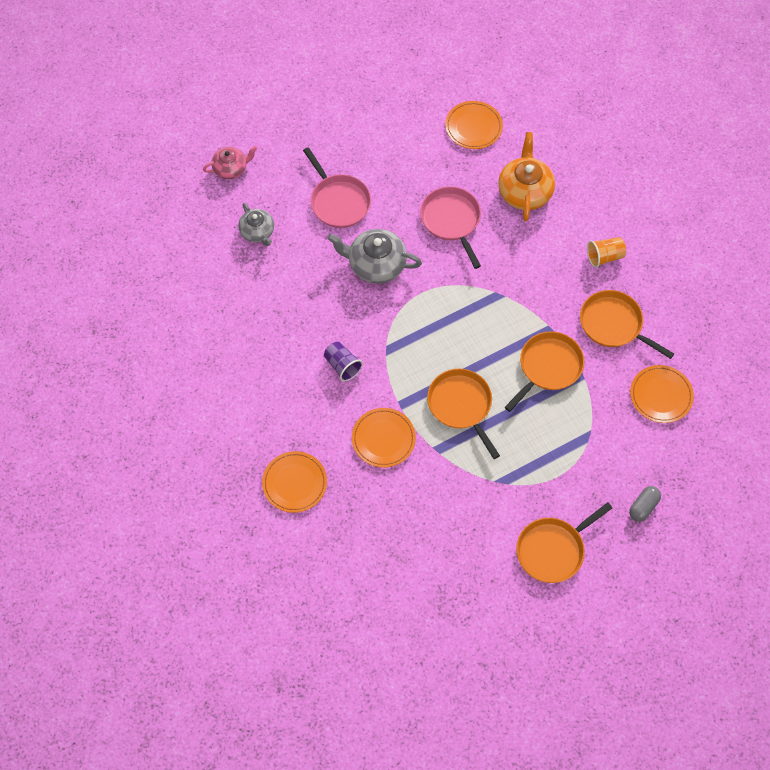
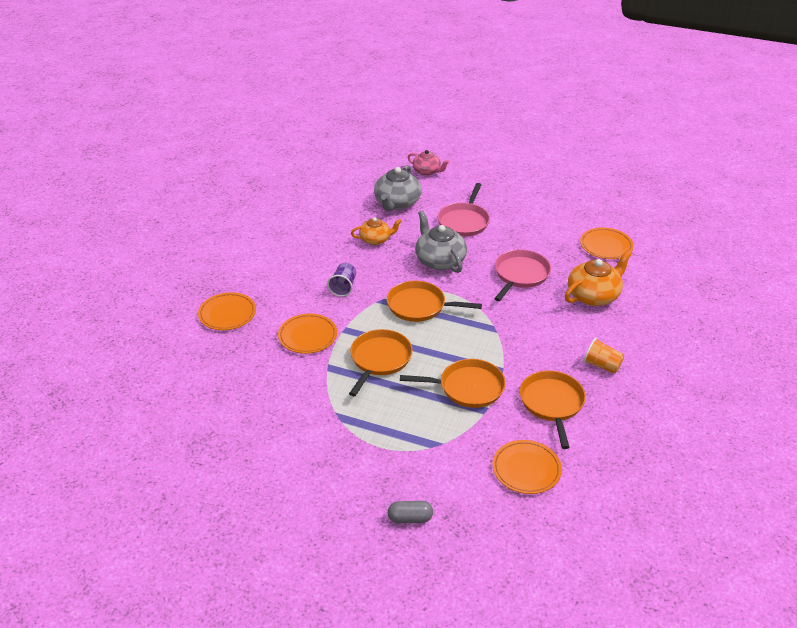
camera: 50 degrees right, 25 degrees down
grey teapot [238,203,274,246] -> grey teapot [374,165,421,211], size x1.60
orange pan [516,502,612,583] -> orange pan moved to [387,281,482,322]
none -> orange teapot [351,217,402,245]

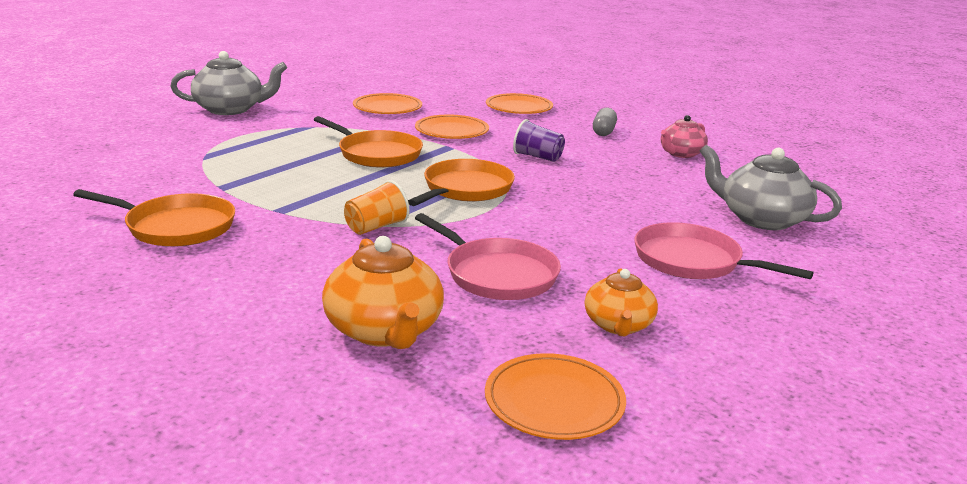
camera: 105 degrees right, 15 degrees down
orange teapot [351,217,402,245] -> orange teapot moved to [585,268,658,336]
grey capsule [388,501,433,523] -> grey capsule moved to [593,108,617,136]
orange pan [400,359,506,408] -> none
pink teapot [408,150,449,176] -> pink teapot moved to [661,115,708,158]
grey teapot [415,211,467,273] -> grey teapot moved to [170,51,287,115]
orange plate [492,440,562,494] -> orange plate moved to [353,93,422,114]
orange cup [584,338,624,374] -> orange cup moved to [344,180,410,235]

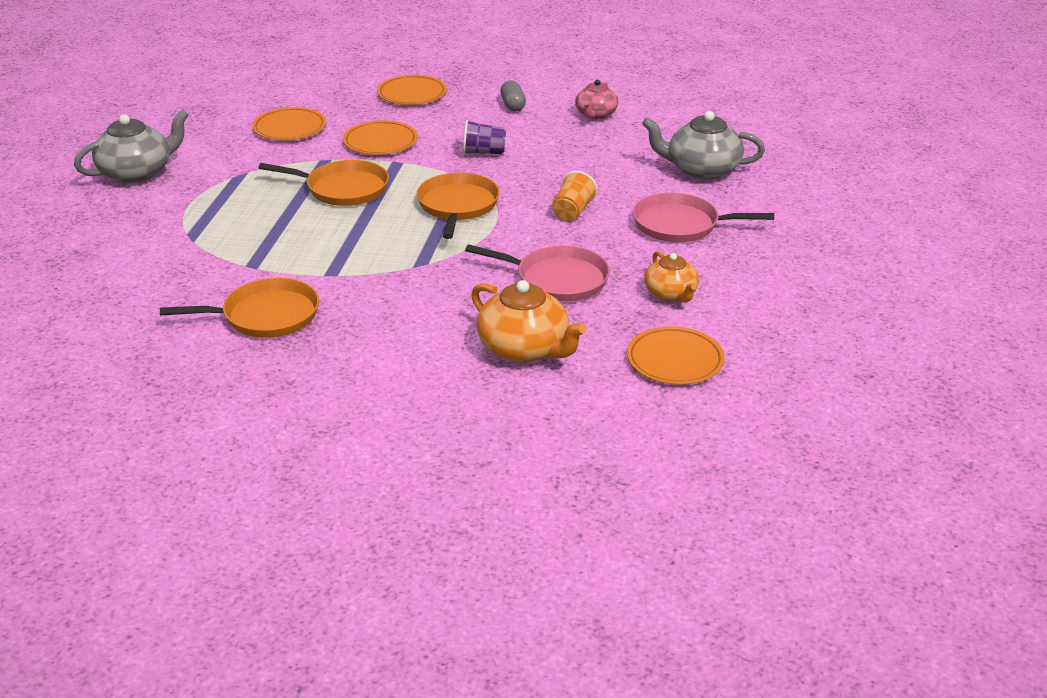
camera: 25 degrees left, 10 degrees up
orange cup [344,180,410,235] -> orange cup moved to [552,171,597,221]

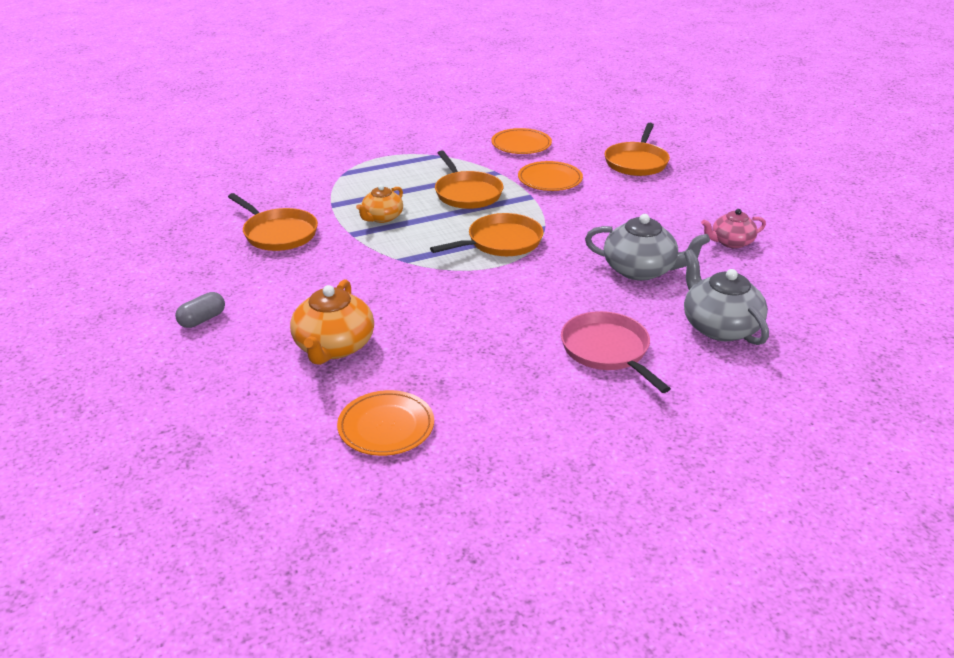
camera: 55 degrees right, 0 degrees up
grey teapot [74,110,189,183] -> grey teapot moved to [585,214,710,281]
orange plate [377,75,447,105] -> orange pan [604,123,670,176]
purple cup [463,120,506,155] -> none
pink pan [465,244,610,302] -> none
grey capsule [500,80,526,111] -> grey capsule moved to [175,292,225,328]
orange cup [552,171,597,221] -> none
orange teapot [644,251,699,302] -> orange teapot moved to [356,185,403,223]

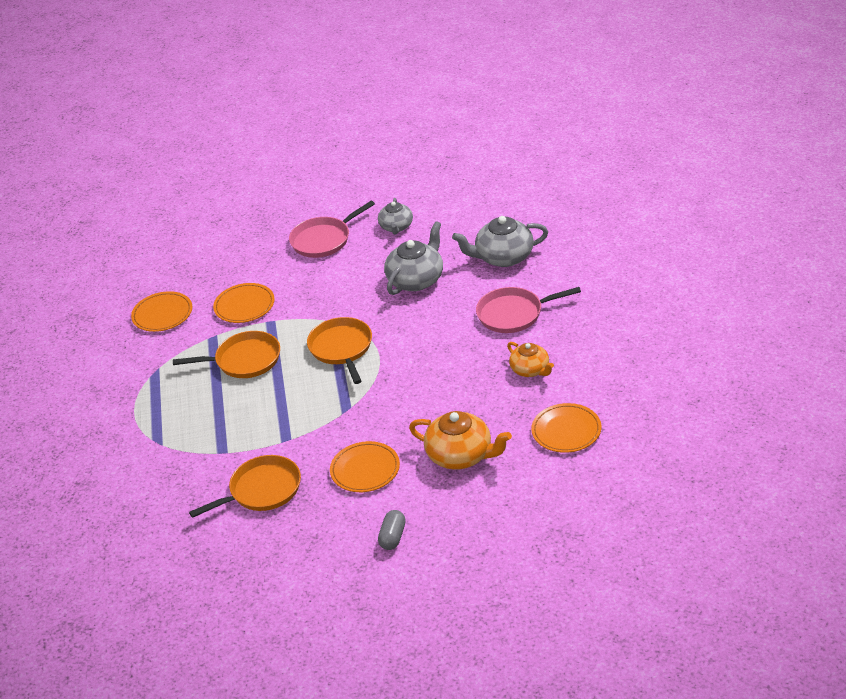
camera: 70 degrees left, 5 degrees up
grey capsule [175,292,225,328] -> grey capsule turned 45 degrees clockwise [378,510,406,550]
orange teapot [356,185,403,223] -> orange teapot moved to [507,342,554,377]
orange pan [604,123,670,176] -> none
pink teapot [701,209,766,249] -> grey teapot [378,198,413,235]
none -> pink pan [289,201,375,258]
none -> orange plate [330,441,400,492]

